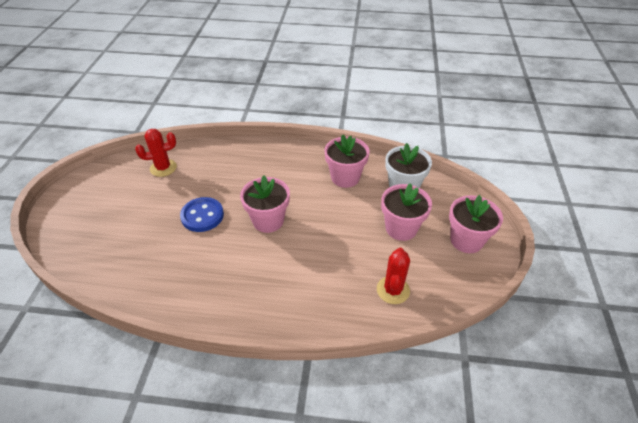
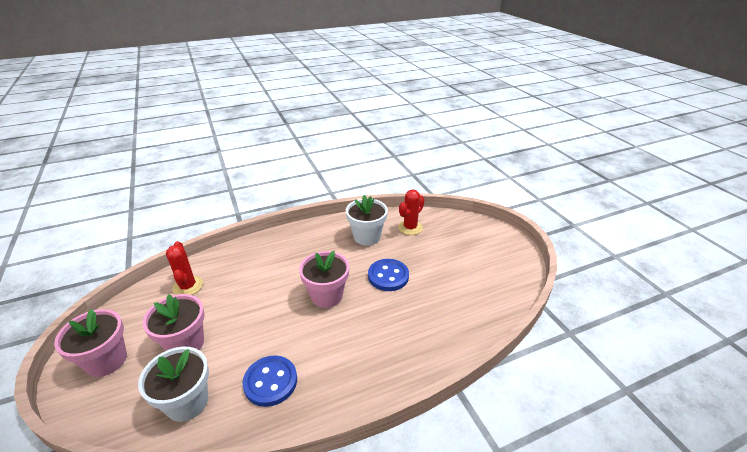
camera: 150 degrees right, 10 degrees down
red cactus [135,129,177,177] -> red cactus moved to [398,189,425,235]
pink flower pot [324,134,370,188] -> blue button [242,355,297,407]
none -> white flower pot [346,195,388,246]

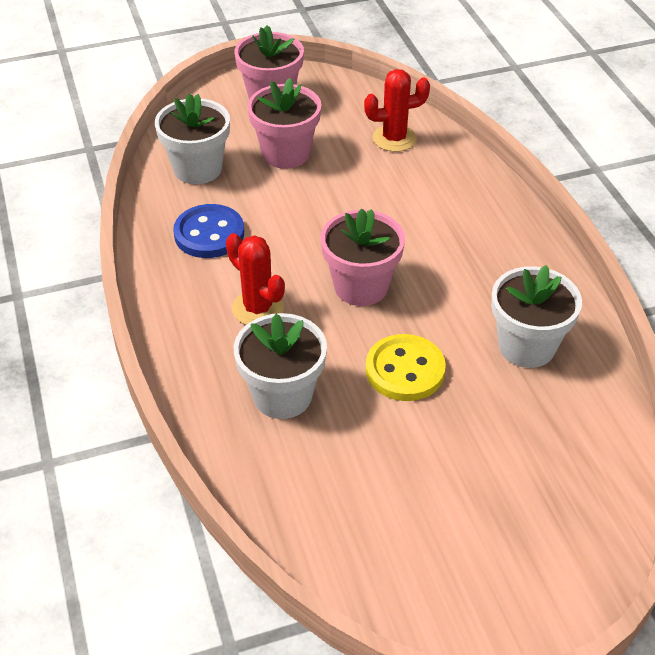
camera: 95 degrees right, 10 degrees up
blue button [368,259,409,291] -> yellow button [366,334,446,401]
red cactus [398,189,425,235] -> red cactus moved to [226,233,285,325]
none -> white flower pot [234,313,327,419]

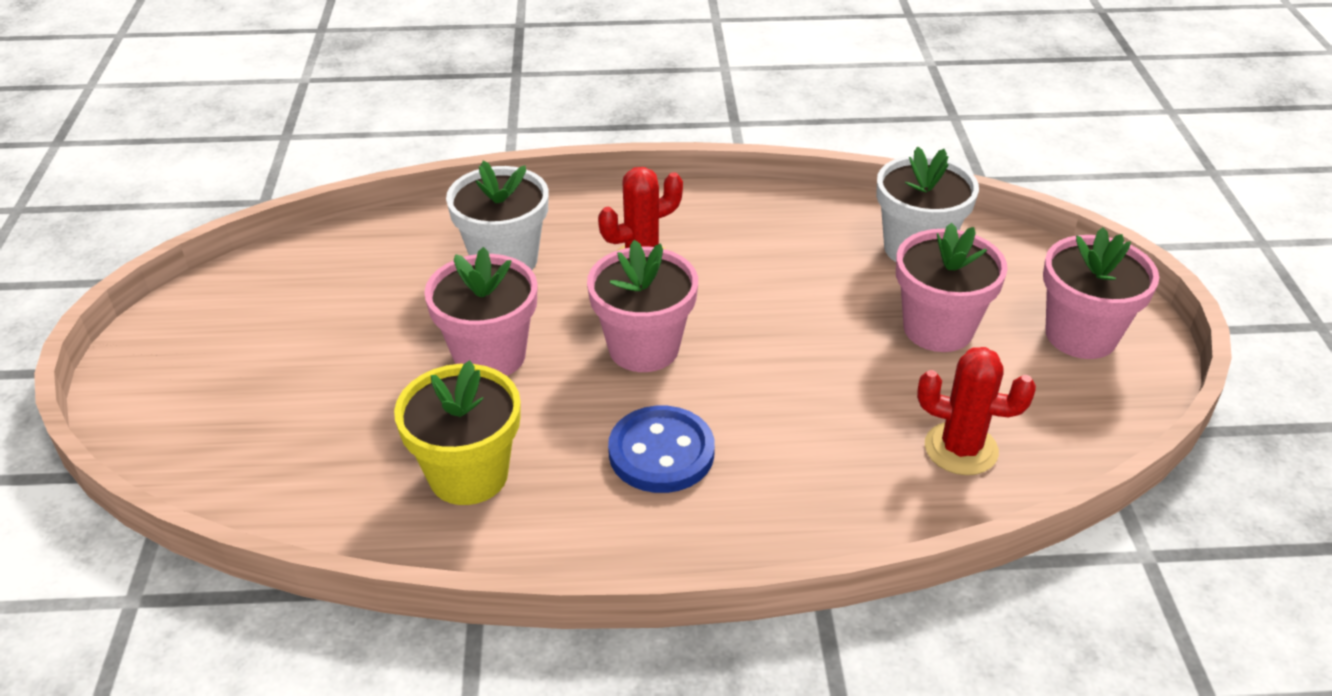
camera: 105 degrees right, 5 degrees down
blue button [173,204,244,258] -> blue button moved to [608,406,715,493]
red cactus [364,69,430,152] -> red cactus turned 75 degrees counterclockwise [917,347,1036,475]
yellow button [366,334,446,401] -> pink flower pot [424,247,537,376]
white flower pot [491,265,582,368] -> yellow flower pot [394,360,521,505]

